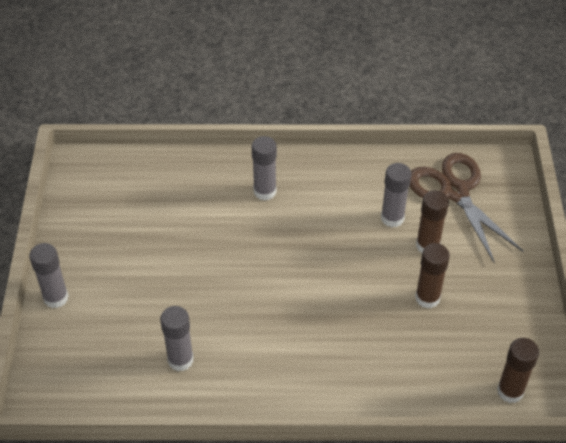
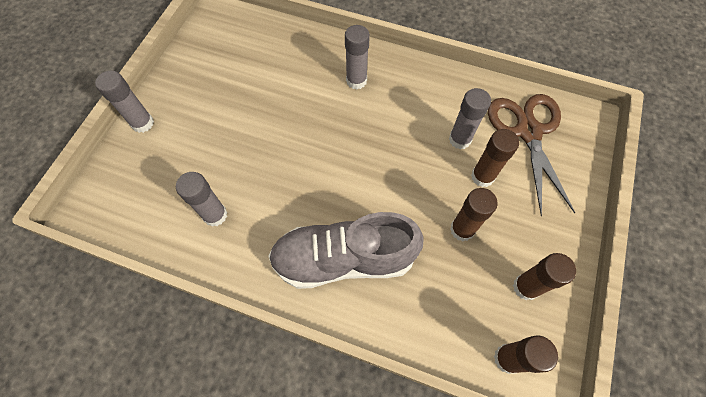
camera: 20 degrees right, 15 degrees up
none -> grey shoe [268,212,424,289]
none -> brown glue stick [513,253,576,300]

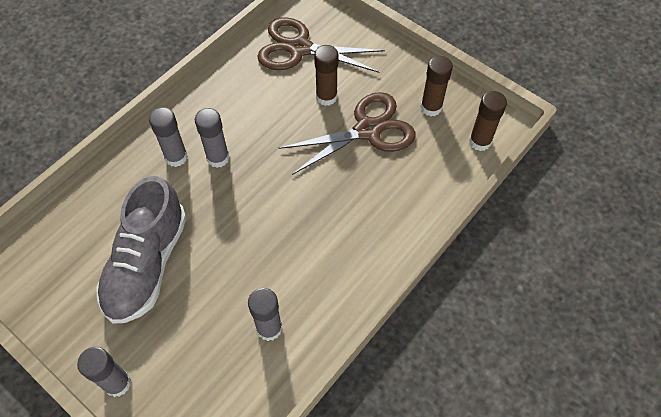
camera: 70 degrees left, 5 degrees down
grey shoe [268,212,424,289] -> grey shoe moved to [96,176,187,324]
grey glue stick [449,88,491,149] -> grey glue stick moved to [195,108,229,168]
brown glue stick [450,188,498,241] -> brown scissors [279,92,416,175]

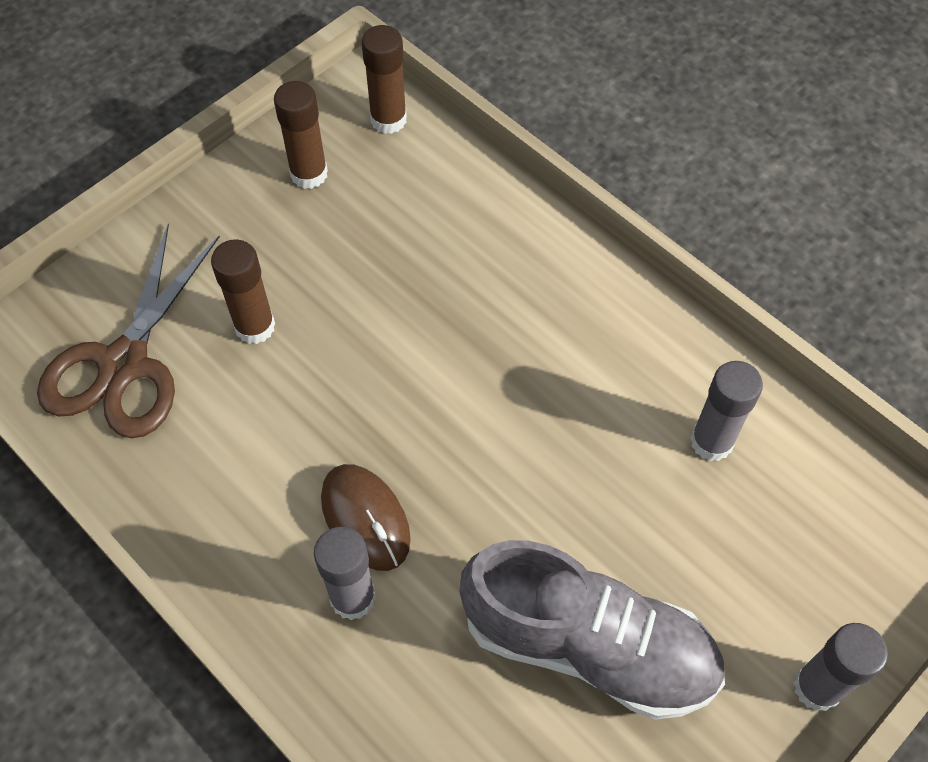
camera: 85 degrees left, 0 degrees up
grey glue stick [195,108,229,168] -> brown mouse [321,464,411,571]
brown scissors [279,92,416,175] -> none

